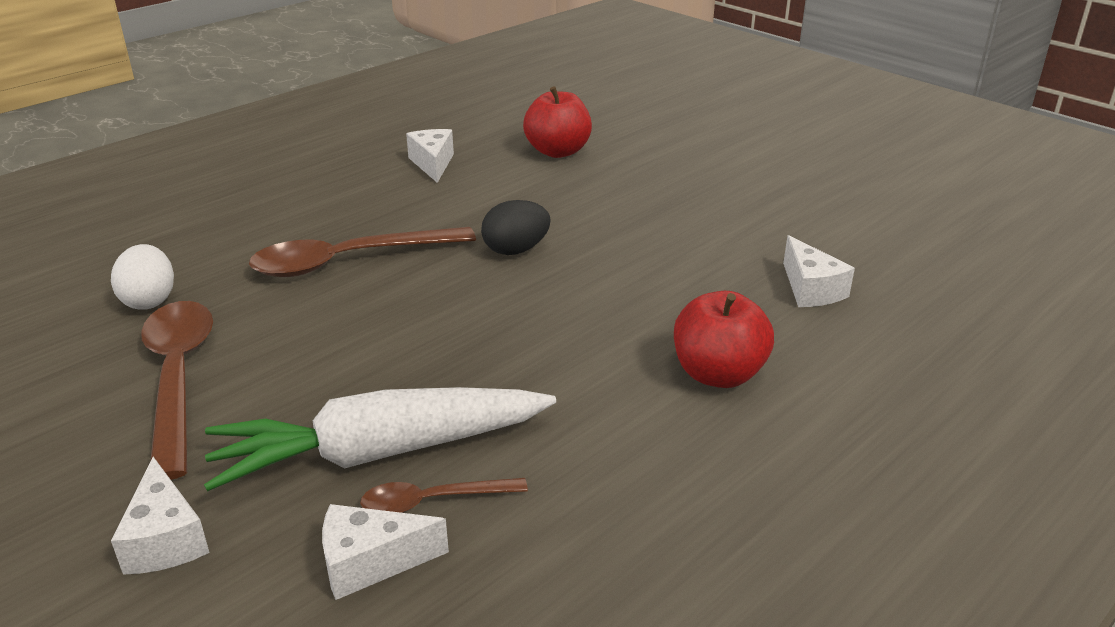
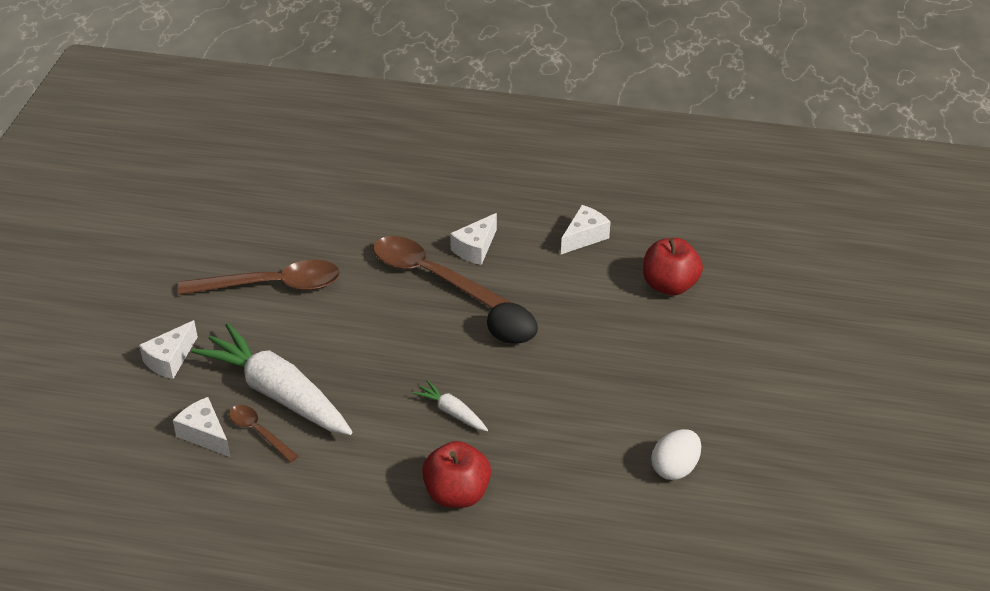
camera: 55 degrees right, 10 degrees up
white egg [111,244,174,310] -> white egg moved to [651,429,701,480]
brown spoon [141,301,213,480] -> brown spoon turned 45 degrees clockwise [178,260,340,295]
white cheese [783,235,855,307] -> white cheese moved to [450,213,497,265]
none -> white carrot [413,380,488,431]

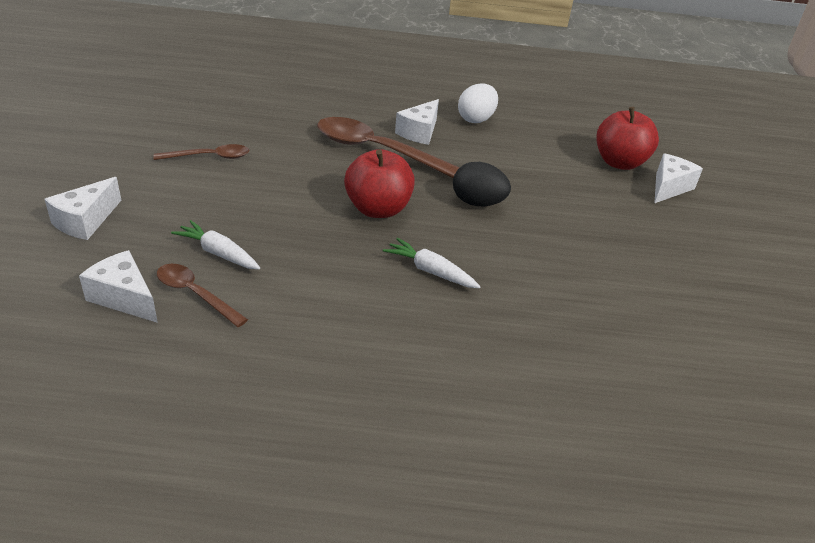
camera: 10 degrees left, 5 degrees down
brown spoon [178,260,340,295] -> brown spoon [153,144,249,160], size x0.53
white carrot [191,323,352,435] -> white carrot [171,220,260,269], size x0.44
red apple [422,441,491,508] -> red apple moved to [344,149,415,218]
white cheese [561,205,610,254] -> white cheese moved to [654,153,703,204]
white egg [651,429,701,480] -> white egg moved to [458,83,498,123]

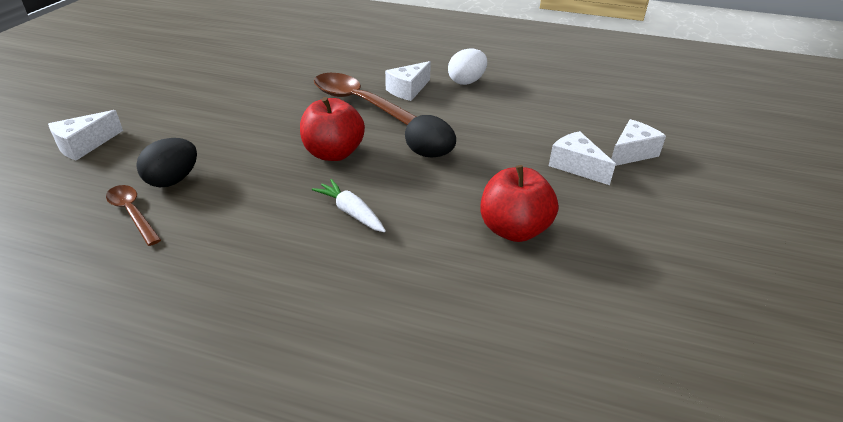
camera: 15 degrees right, 0 degrees up
white cheese [79,250,158,323] -> white cheese moved to [549,131,616,185]
brown spoon [153,144,249,160] -> none
white carrot [171,220,260,269] -> black egg [136,138,197,187]
red apple [597,107,659,170] -> red apple moved to [480,165,559,242]

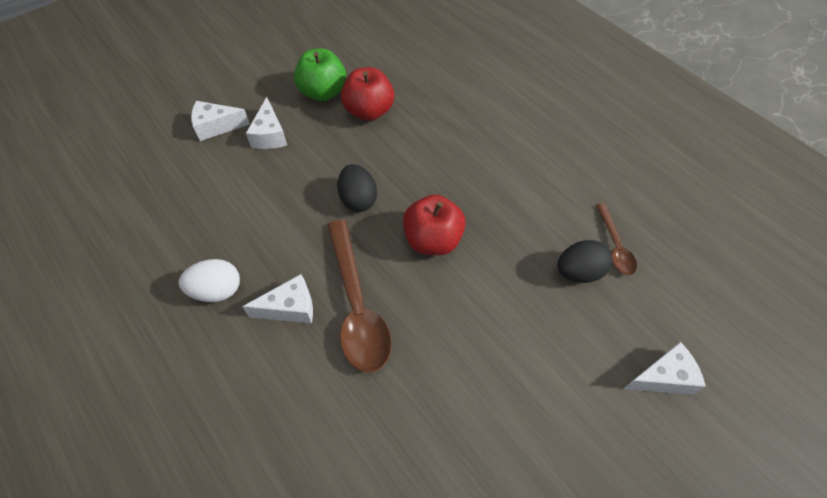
camera: 145 degrees left, 20 degrees up
white carrot [312,179,386,232] -> none
none -> green apple [294,48,346,101]

